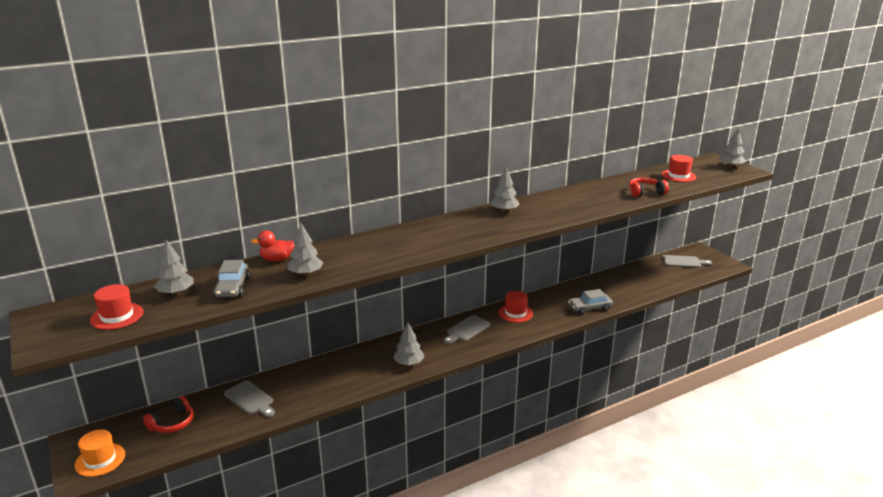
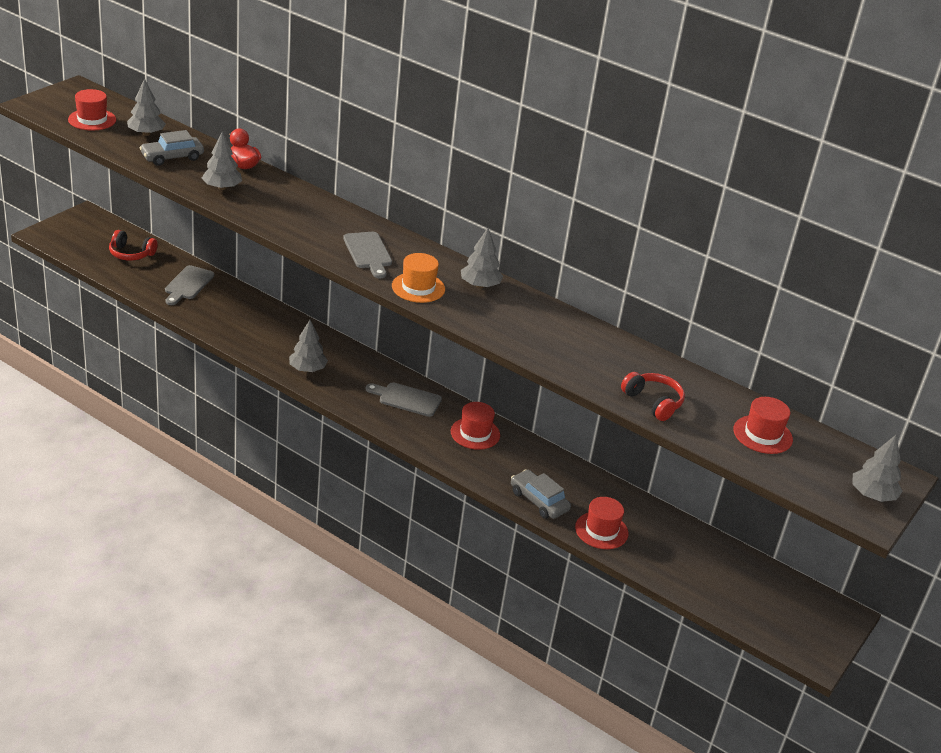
camera: 60 degrees right, 10 degrees up
orange hat [75,430,125,477] -> orange hat moved to [392,253,445,303]
grey cutting board [662,255,712,268] -> grey cutting board moved to [343,232,392,278]
none -> red hat [575,497,628,549]

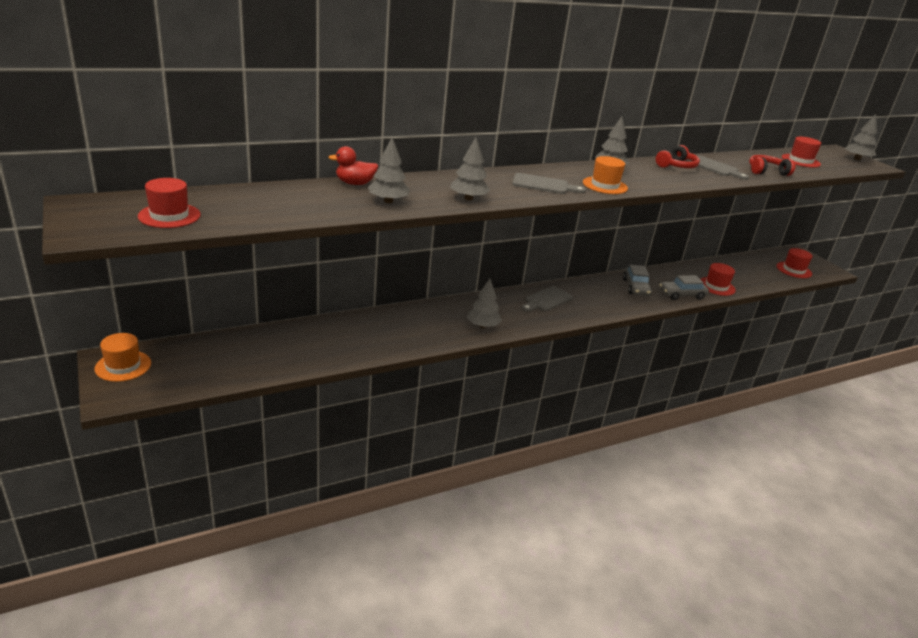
camera: 60 degrees left, 5 degrees down
red headphones [109,230,158,261] -> red headphones moved to [656,145,700,168]
grey tree [127,78,166,136] -> grey tree moved to [450,137,490,200]
grey car [139,130,204,166] -> grey car moved to [623,265,652,296]
grey cutting board [165,265,214,305] -> grey cutting board moved to [686,155,749,180]
red hat [451,402,500,450] -> red hat moved to [776,248,812,278]
none -> orange hat [95,333,151,382]

